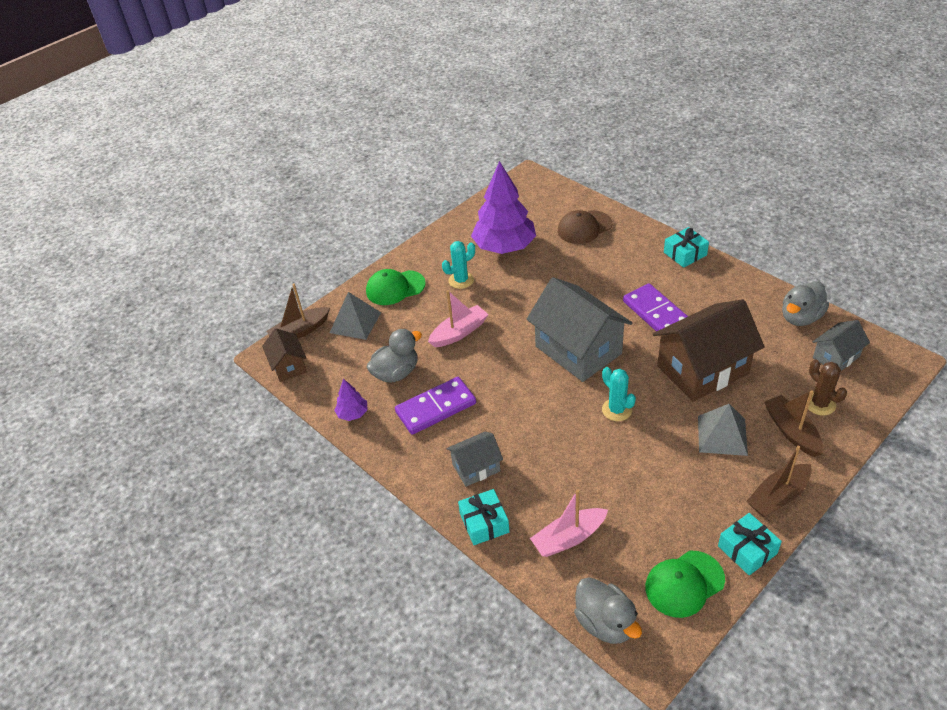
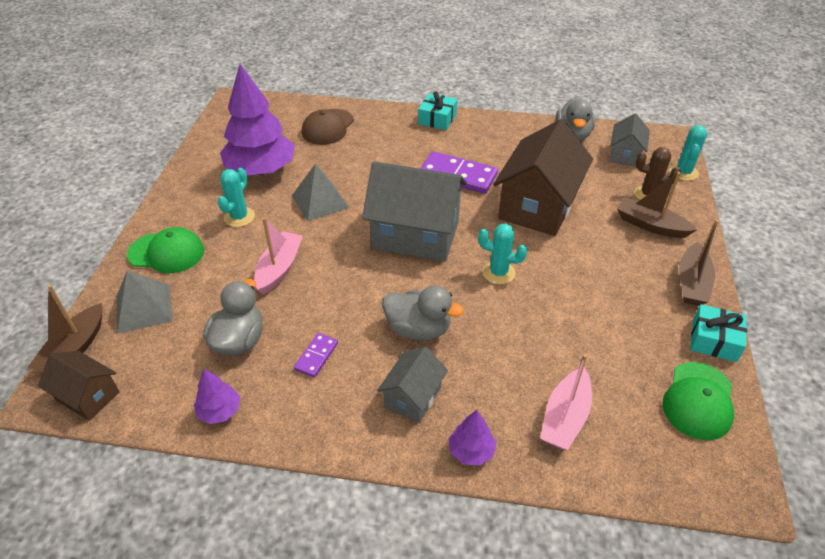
camera: 40 degrees left, 0 degrees up
green cap [366,269,426,305] -> green cap turned 120 degrees counterclockwise [127,227,204,273]
purple domino [395,377,476,435] -> purple domino [294,333,338,378], size x0.51
turquoise gift [458,489,509,545] -> purple tree [449,410,496,466]
grey duck [574,577,642,644] -> grey duck moved to [382,286,464,340]
grey pyramid [698,404,748,456] -> grey pyramid moved to [292,163,349,221]
none -> turquoise cactus [669,125,707,181]

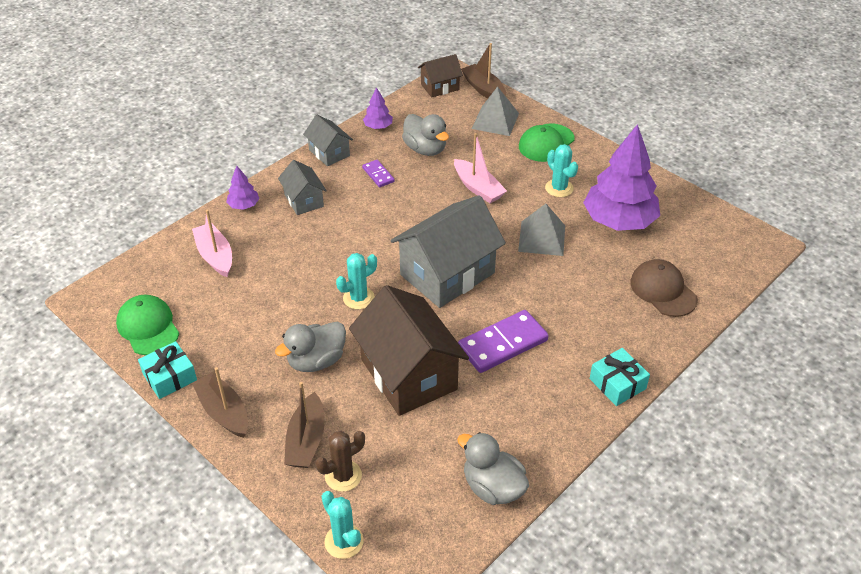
camera: 125 degrees right, 0 degrees up
grey duck [382,286,464,340] -> grey duck moved to [275,322,346,372]
grey house [610,113,650,167] -> grey house moved to [303,115,353,166]
brown boat [617,172,697,238] -> brown boat turned 120 degrees clockwise [284,382,325,468]

